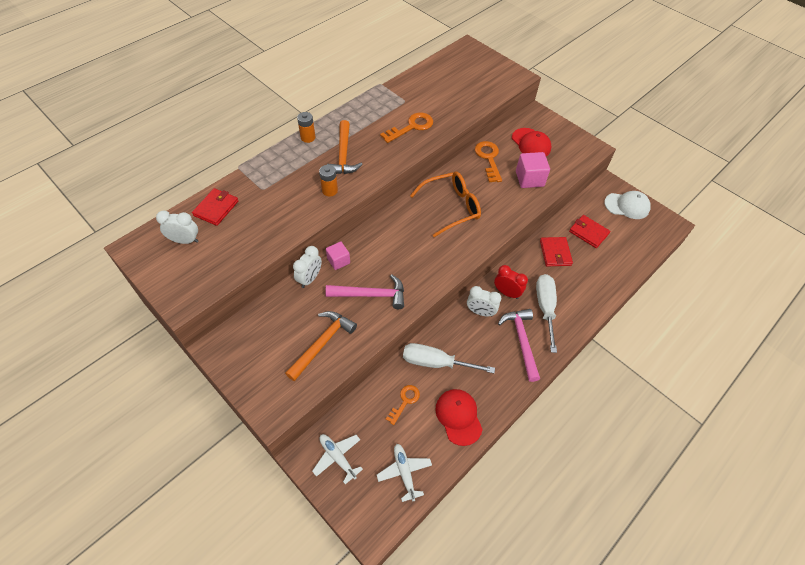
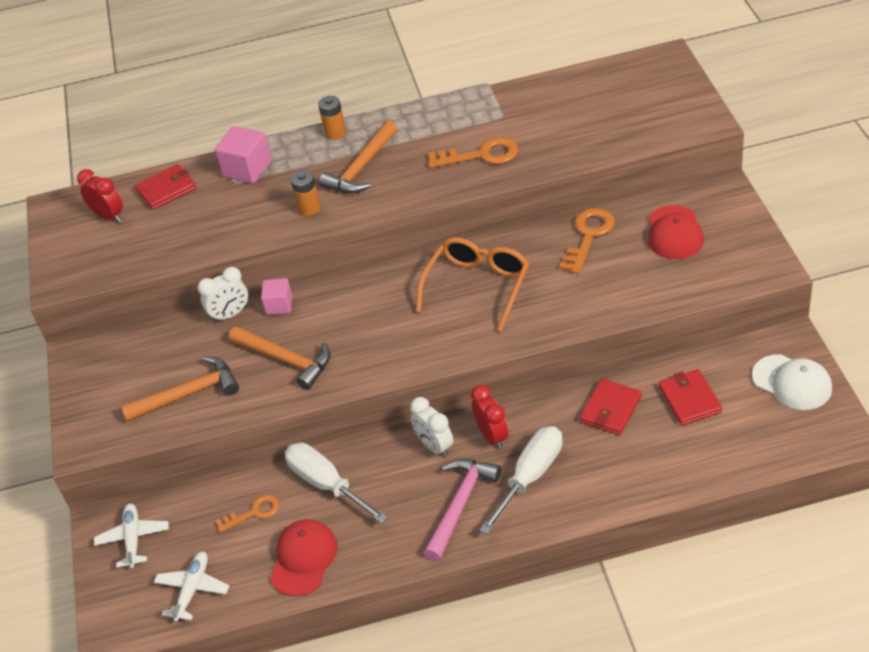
camera: 40 degrees right, 10 degrees down
white clock [156,211,198,244] -> red clock [77,169,123,222]
pink hammer [325,274,404,309] -> orange hammer [229,326,331,390]
orange glasses [410,172,481,237] -> orange glasses turned 75 degrees counterclockwise [416,237,529,332]
pink cube [516,152,550,188] -> pink cube moved to [215,126,272,184]

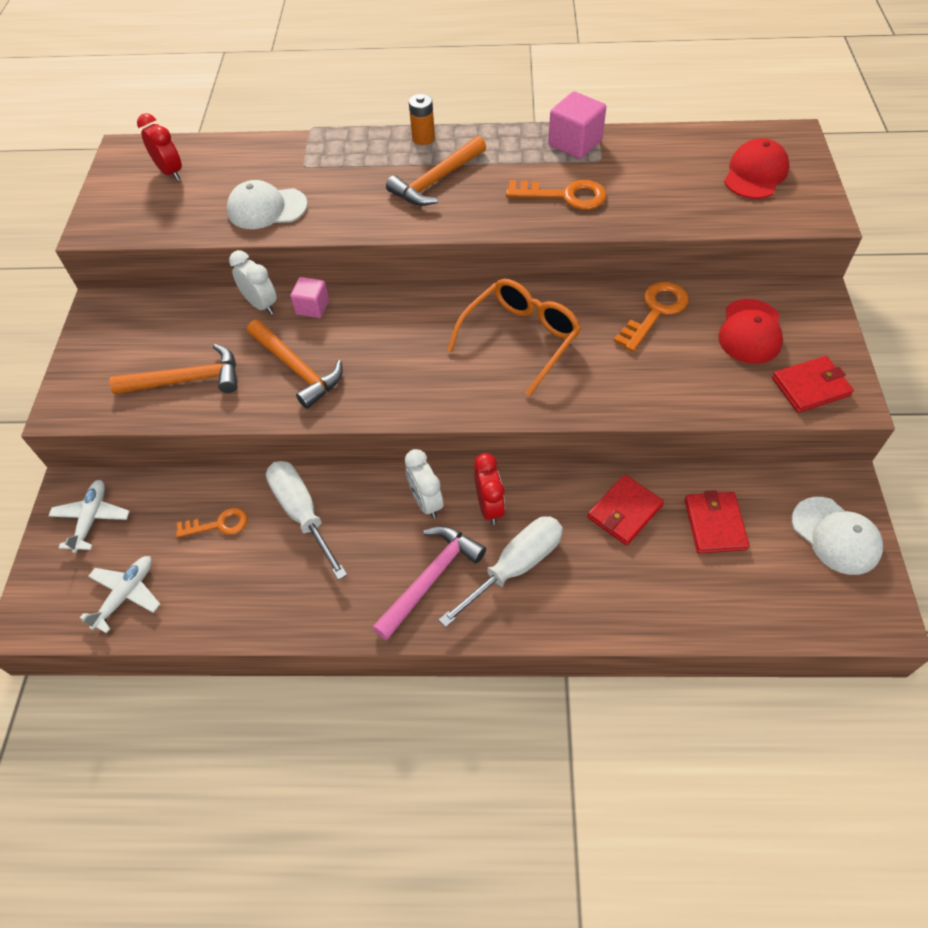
camera: 10 degrees right, 10 degrees up
red wallet [135,164,196,210] -> red wallet moved to [772,356,854,413]
white clock [197,267,248,323] -> white clock turned 120 degrees counterclockwise [229,250,277,314]
pink cube [215,126,272,184] -> pink cube moved to [548,91,606,159]
red cap [270,519,338,596] -> red cap moved to [724,138,790,199]
orange battery [291,170,321,216] -> none
none -> white cap [227,180,308,229]

